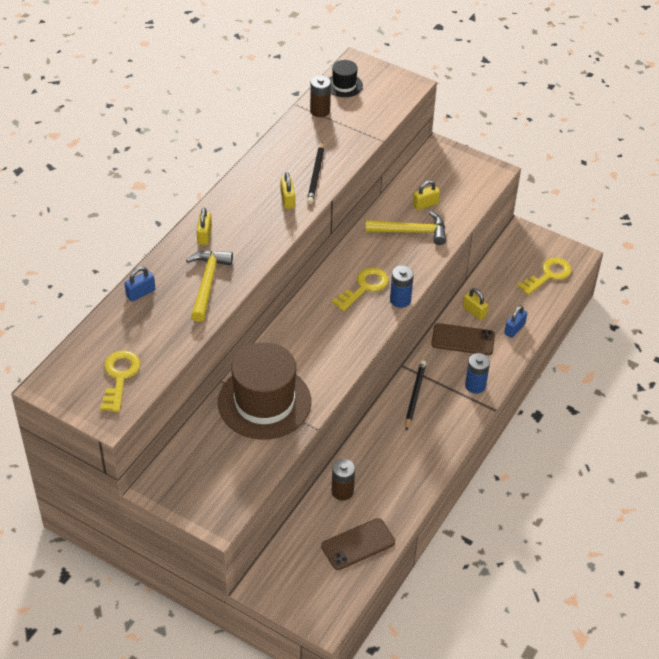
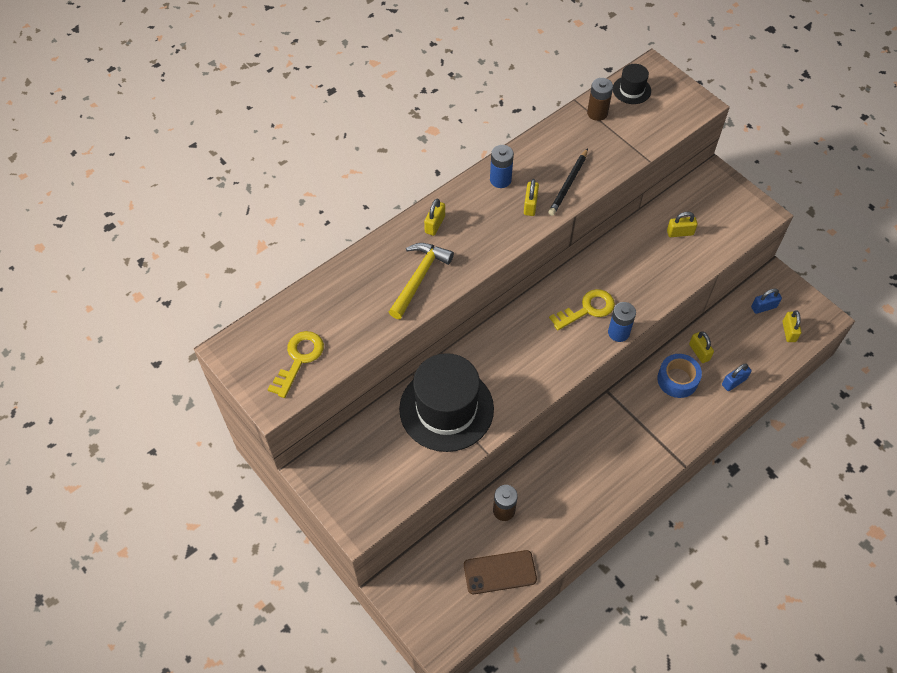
camera: 20 degrees right, 10 degrees up
blue padlock [124,267,155,302] -> blue padlock moved to [751,288,782,314]
brown hat [218,342,311,440] -> black hat [399,353,494,452]
yellow hammer [365,211,446,245] -> none
black pencil [405,360,426,431] -> none
brown phone [431,323,495,355] -> blue tape [657,354,702,398]
blue battery [465,353,490,394] -> blue battery moved to [490,145,514,188]
yellow key [518,258,572,295] -> yellow padlock [783,310,801,342]

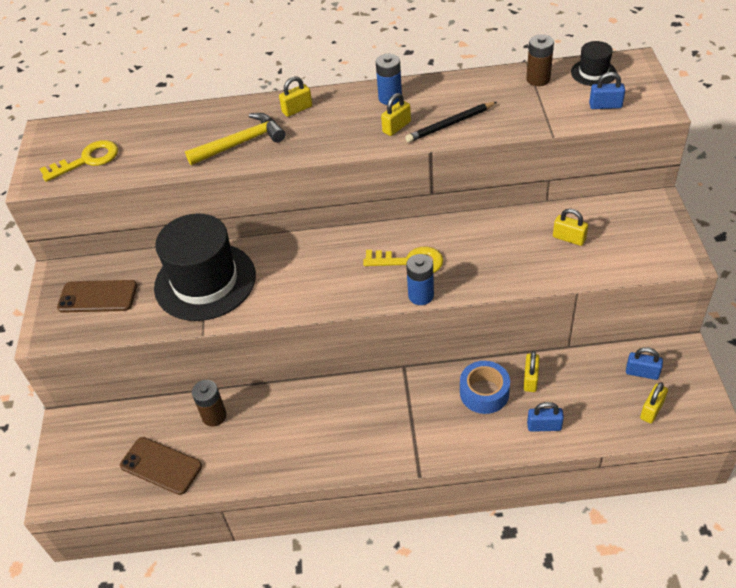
camera: 40 degrees right, 10 degrees down
none -> brown phone [57,280,137,313]
none -> blue padlock [589,72,625,109]

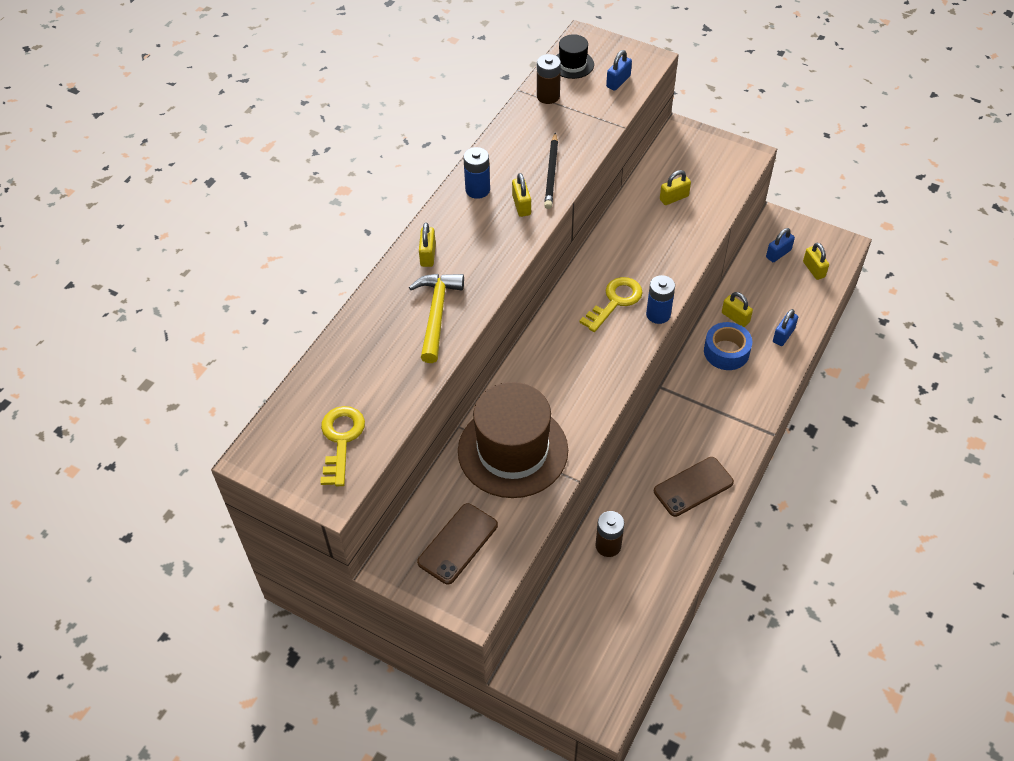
camera: 60 degrees left, 5 degrees up
brown phone [120,437,202,495] -> brown phone moved to [654,457,734,517]
black hat [154,214,256,321] -> brown hat [458,382,568,498]

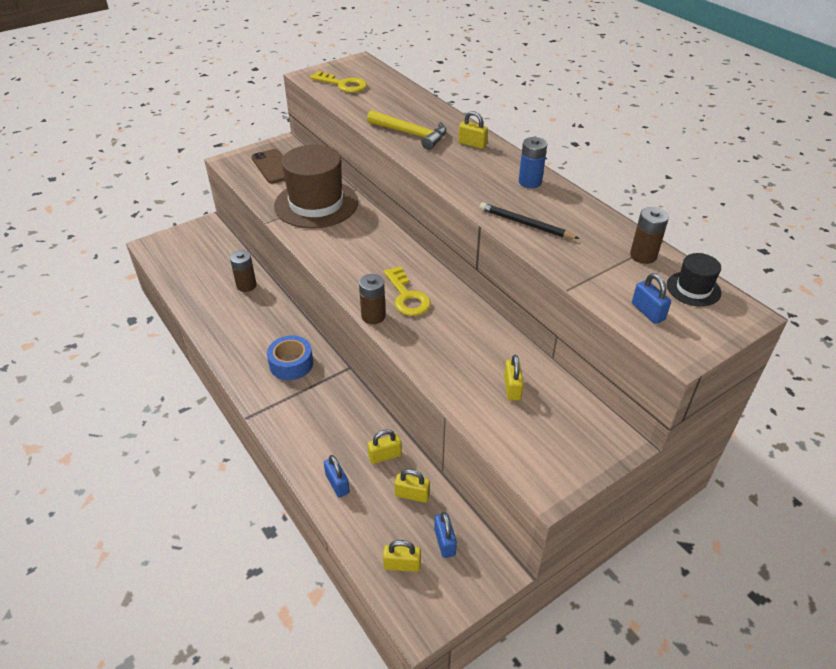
camera: 115 degrees right, 10 degrees down
yellow padlock [512,173,531,217] -> yellow padlock moved to [395,469,430,503]
blue battery [646,275,675,324] -> brown battery [359,274,386,324]
brown phone [654,457,734,517] -> none
blue tape [704,322,752,370] -> blue tape moved to [267,335,313,380]

